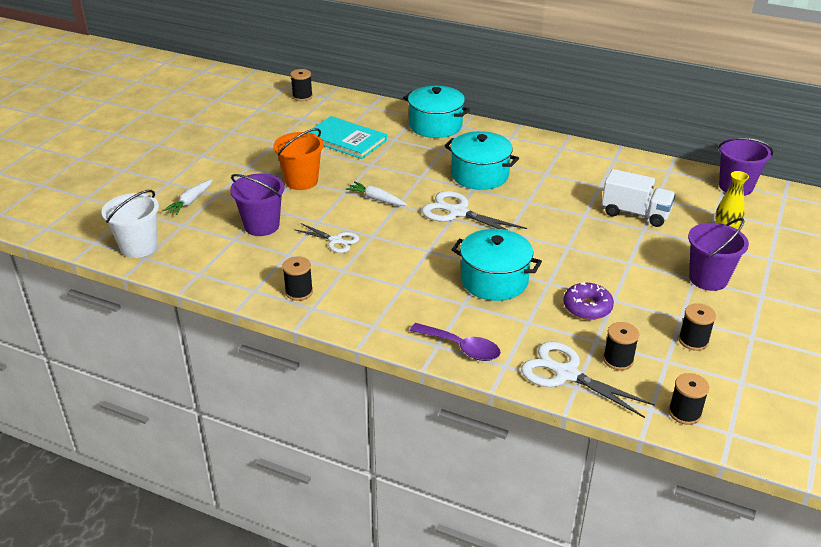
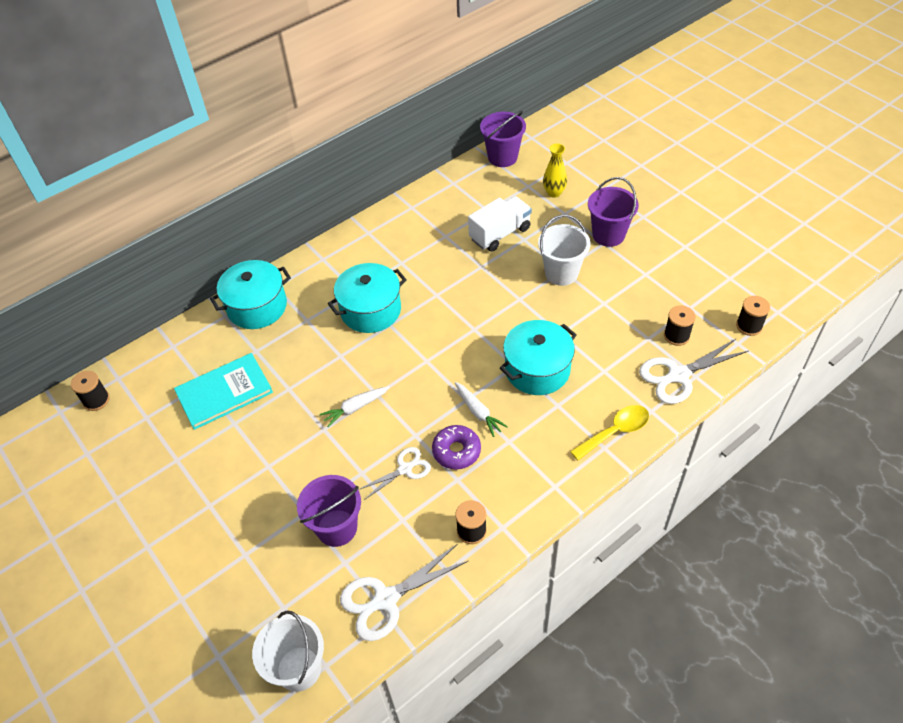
camera: 60 degrees left, 15 degrees up
white carrot [163,179,212,215] -> white carrot moved to [455,382,508,437]
orange bucket [273,128,324,190] -> none
purple spoon [410,323,501,361] -> yellow spoon [570,405,649,460]
white scissors [422,191,527,230] -> white scissors moved to [340,544,468,641]
purple donut [563,282,614,320] -> purple donut moved to [432,425,481,469]
black spool [679,303,716,351] -> none
none -> white bucket [538,215,591,286]

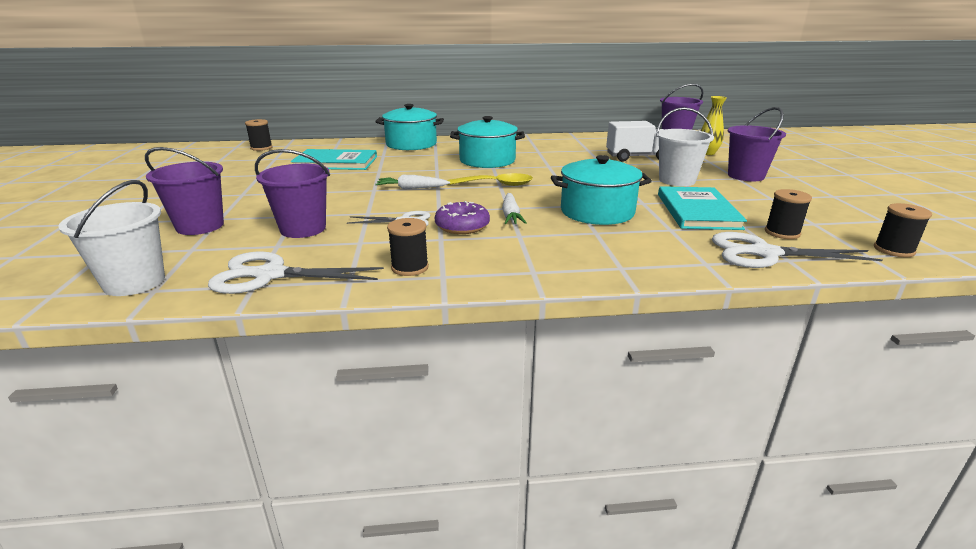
camera: 30 degrees right, 25 degrees down
yellow spoon [570,405,649,460] -> yellow spoon moved to [447,173,533,186]
none -> purple bucket [145,147,224,235]
none -> turquoise book [658,186,747,230]

